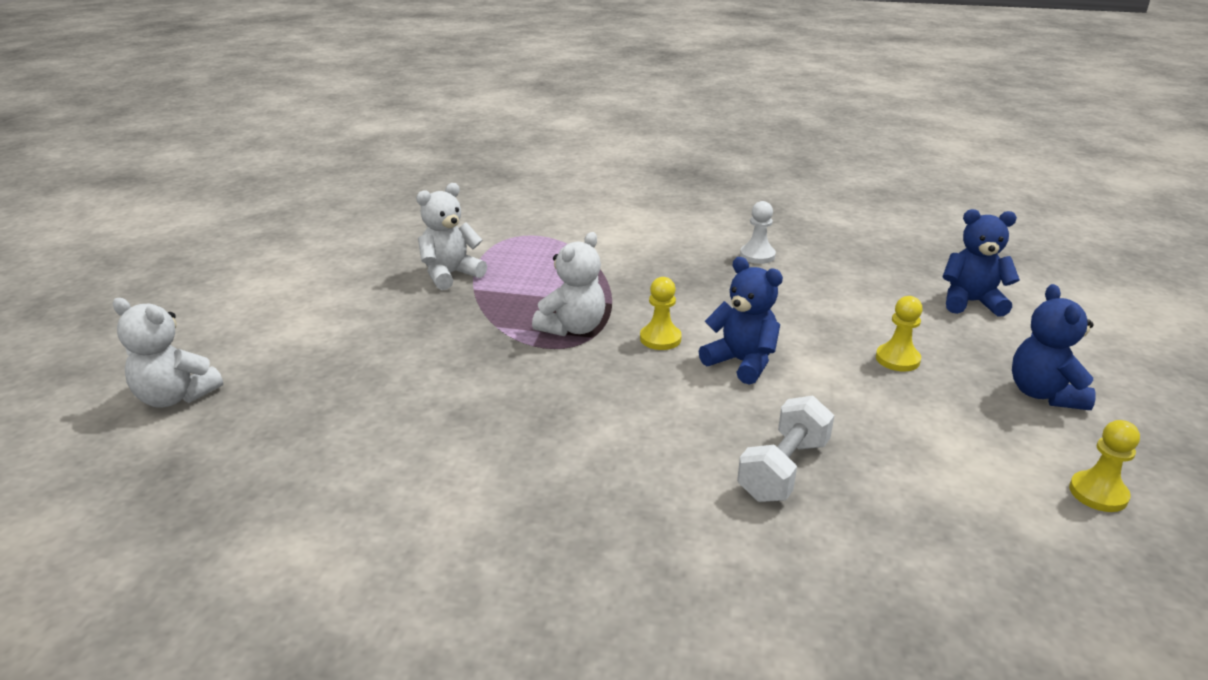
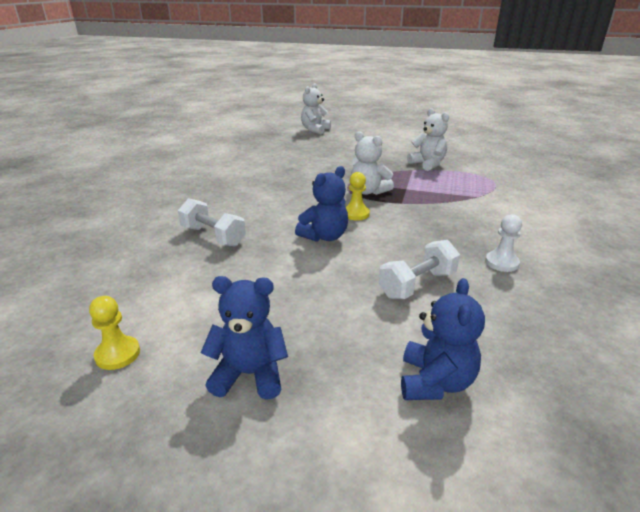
camera: 95 degrees right, 0 degrees up
yellow pawn [876,296,923,371] -> none
none -> white dumbbell [379,240,460,299]

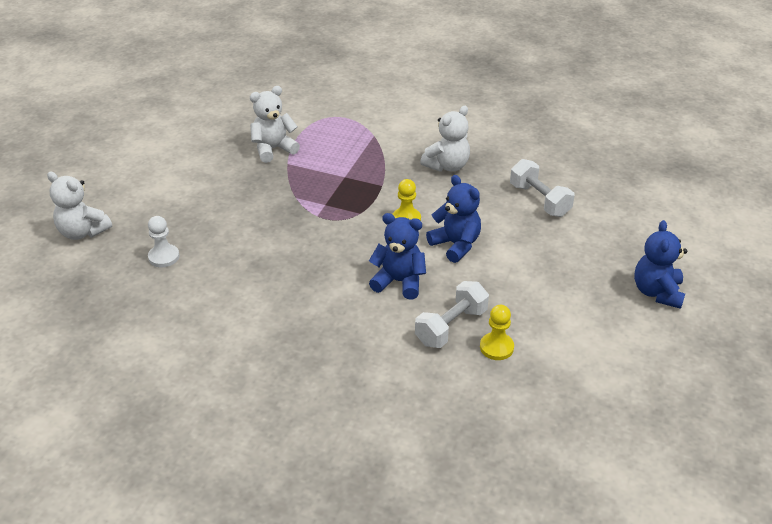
camera: 85 degrees left, 10 degrees up
yellow pawn [89,296,140,370] -> yellow pawn moved to [480,305,514,360]
white teddy bear [351,131,394,195] -> white teddy bear moved to [420,106,470,172]
blue teddy bear [401,278,485,400] -> blue teddy bear moved to [369,213,426,299]
white pawn [485,214,522,272] -> white pawn moved to [148,216,180,267]

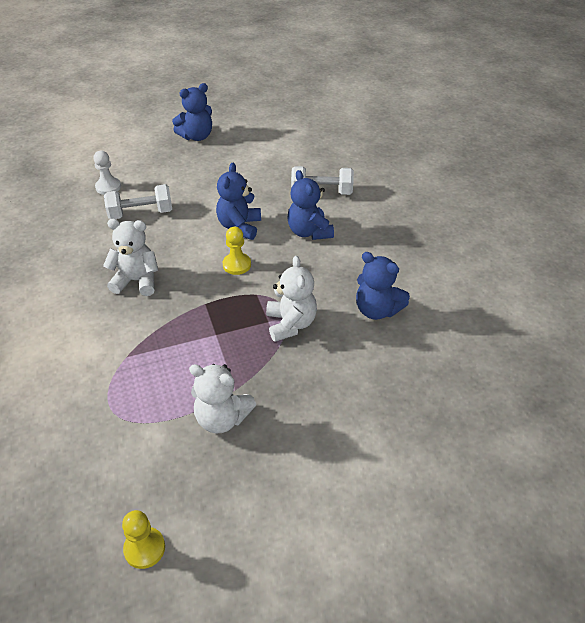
camera: 130 degrees left, 5 degrees up
white teddy bear [47,172,112,240] -> white teddy bear moved to [266,256,317,342]
white pawn [148,216,180,267] -> white pawn moved to [93,151,121,195]
yellow pawn [480,305,514,360] -> yellow pawn moved to [122,510,165,569]
white dumbbell [510,159,575,217] -> white dumbbell turned 60 degrees clockwise [104,184,172,219]
none -> blue teddy bear [356,252,410,320]

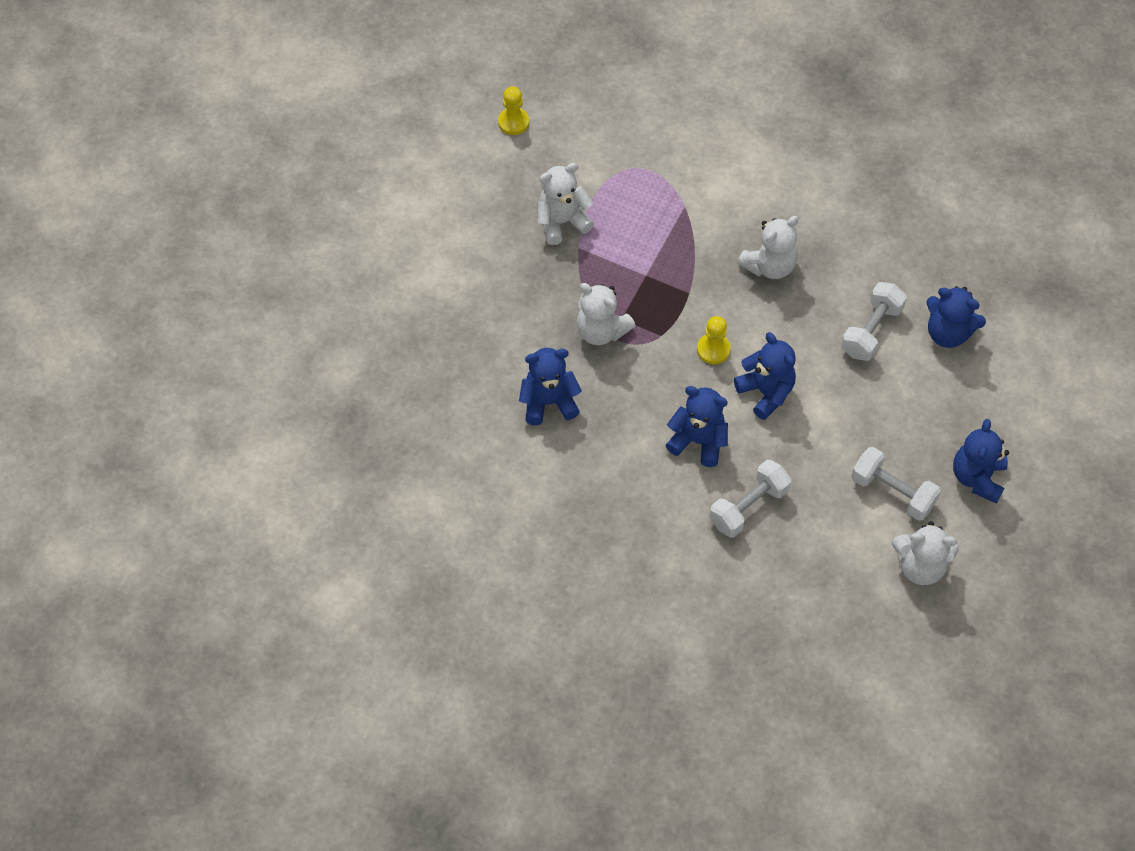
camera: 135 degrees right, 15 degrees up
white pawn [93,151,121,195] -> blue teddy bear [926,286,986,348]
none -> white dumbbell [851,447,941,521]
none -> white teddy bear [892,521,959,585]

